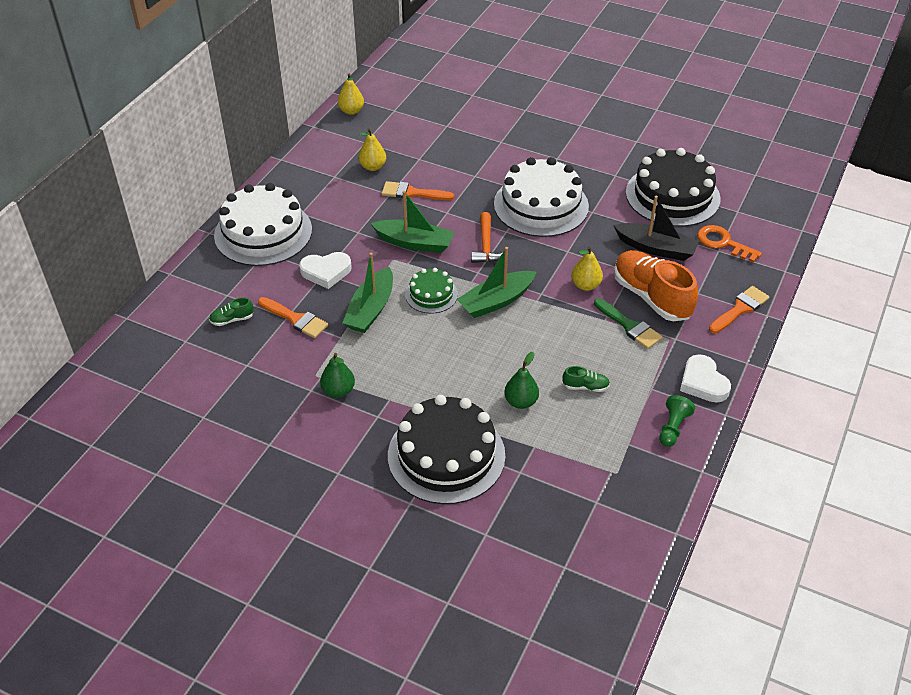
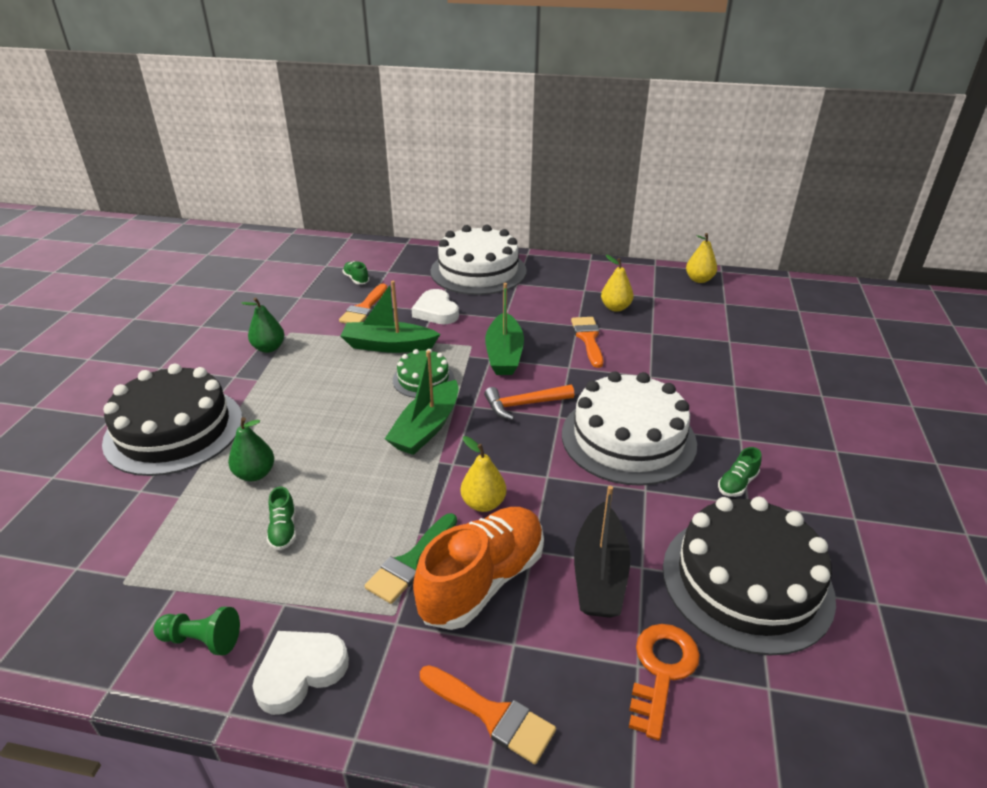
camera: 75 degrees right, 10 degrees down
green boat [457,247,537,318] -> green boat turned 105 degrees counterclockwise [385,350,459,455]
none -> green shoe [718,447,762,497]

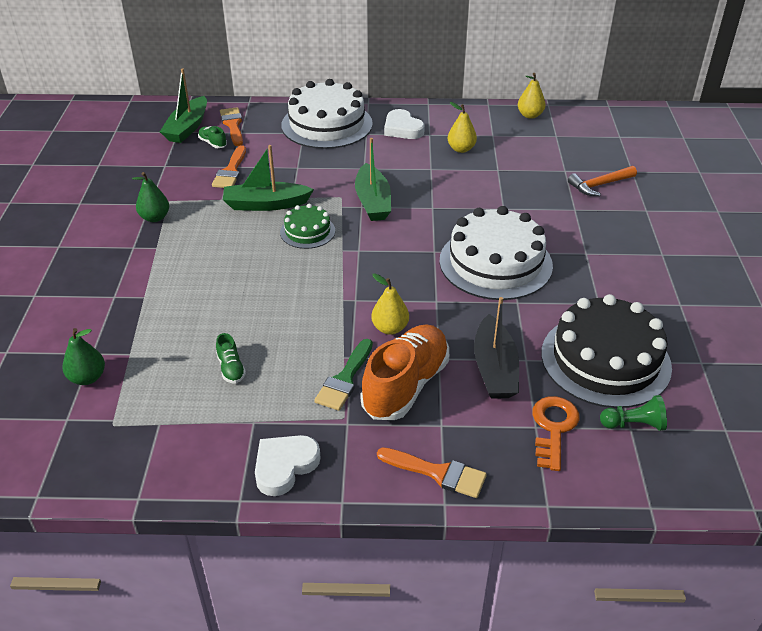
camera: 10 degrees left, 5 degrees up
black cake [102,364,242,476] -> none
green pawn [153,607,240,655] -> green pawn moved to [600,395,667,431]
green pear [228,417,274,481] -> green pear moved to [62,328,105,385]
green boat [385,350,459,455] -> green boat moved to [160,68,207,143]
white heart [411,289,459,324] -> white heart moved to [384,109,425,139]
orange hammer [484,385,574,420] -> orange hammer moved to [568,166,637,196]
orange brush [571,317,603,368] -> orange brush moved to [220,107,243,146]
green shoe [718,447,762,497] -> none

